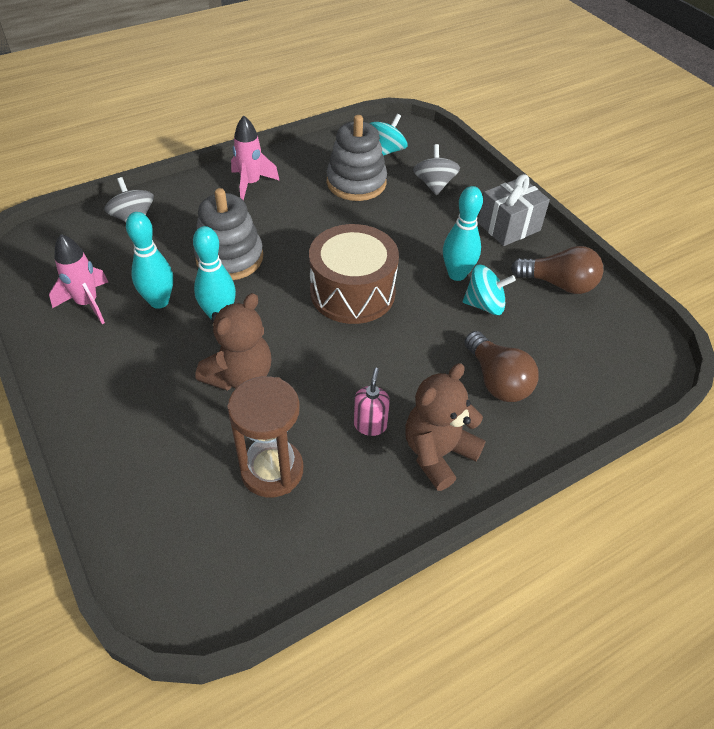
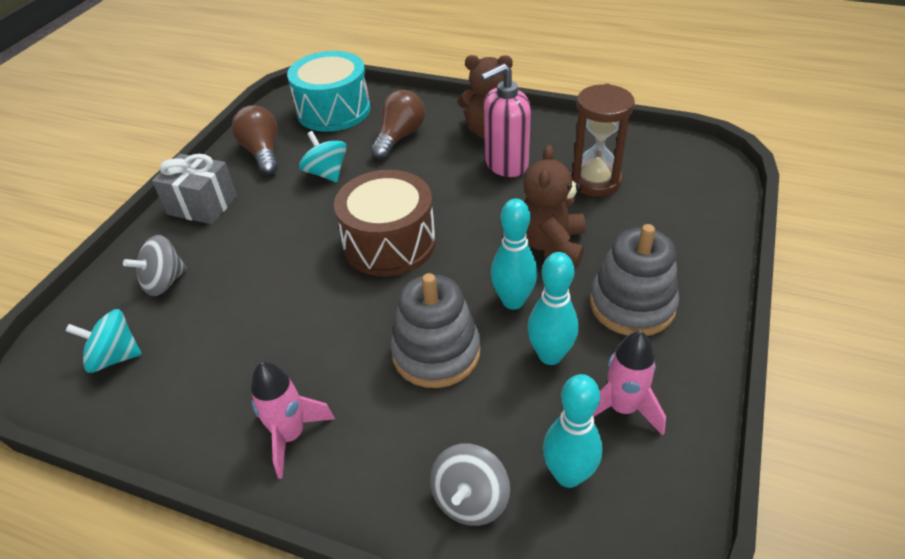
camera: 125 degrees left, 5 degrees down
brown teddy bear [195,293,271,391] -> brown teddy bear turned 75 degrees counterclockwise [524,145,586,266]
grey stacking toy [326,115,387,201] -> grey stacking toy moved to [590,224,679,336]
pink soap dispenser [354,368,390,436] -> pink soap dispenser [481,63,531,177], size x1.81
turquoise bowling pin [443,186,483,281] -> turquoise bowling pin moved to [543,374,603,488]
none -> turquoise drum [287,51,371,132]

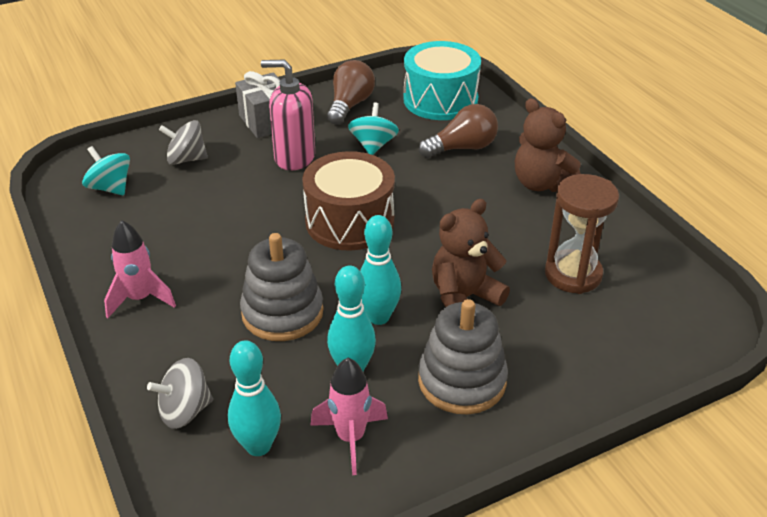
camera: 40 degrees right, 5 degrees down
pink soap dispenser [481,63,531,177] -> pink soap dispenser moved to [261,60,315,171]

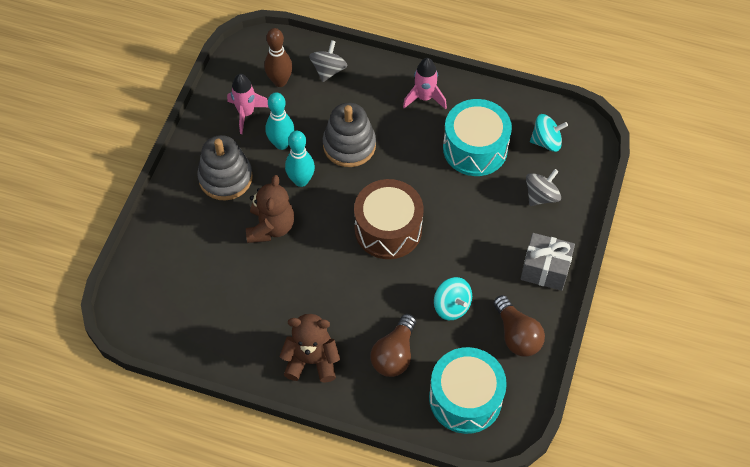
camera: 135 degrees right, 20 degrees up
turquoise bowling pin [228,340,281,456] -> brown bowling pin [264,28,293,87]
pink soap dispenser [261,60,315,171] -> none
brown hourglass [545,174,619,294] -> none
none -> turquoise drum [443,99,512,176]

